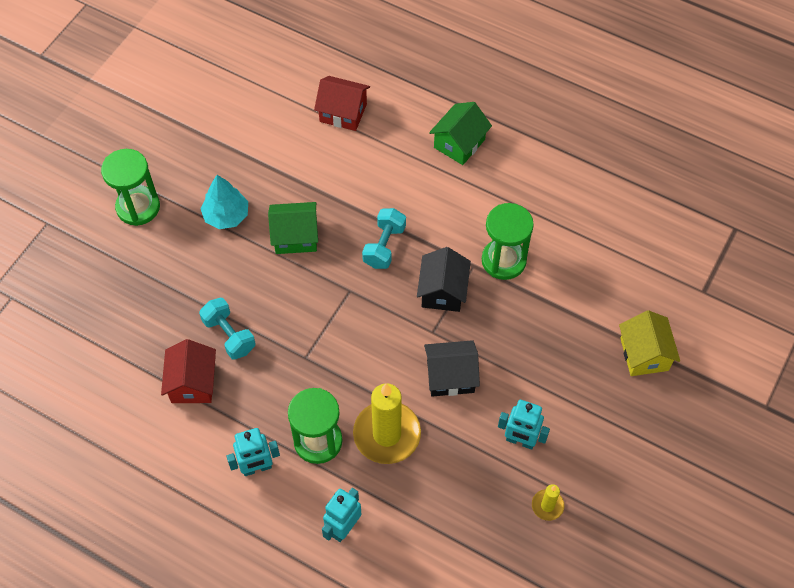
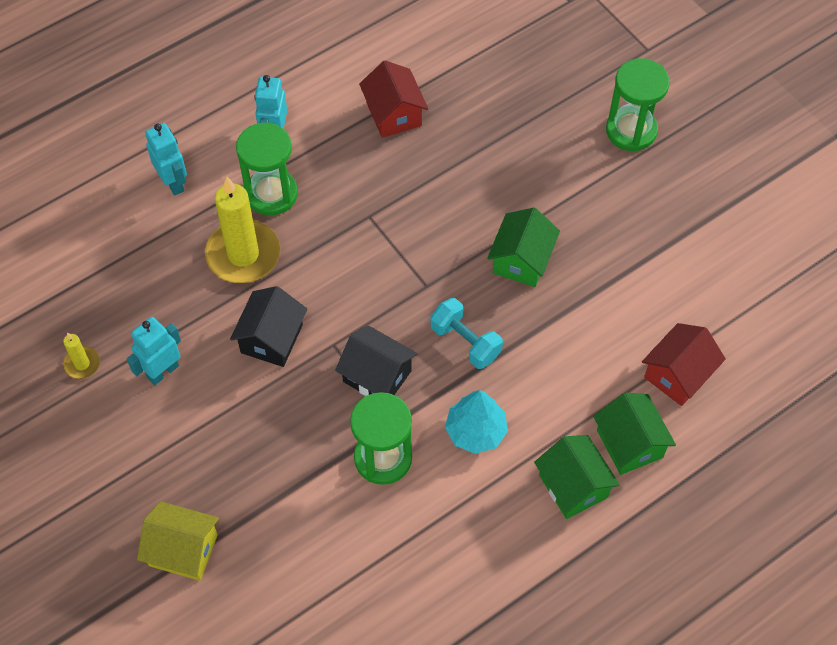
camera: 115 degrees right, 0 degrees up
red house [161,339,216,403] -> red house turned 45 degrees clockwise [359,60,428,138]
turquoise dumbbell [199,298,256,360] -> none
turquoise tree [201,175,248,229] -> turquoise tree moved to [445,390,508,454]
none -> green house [593,393,676,475]

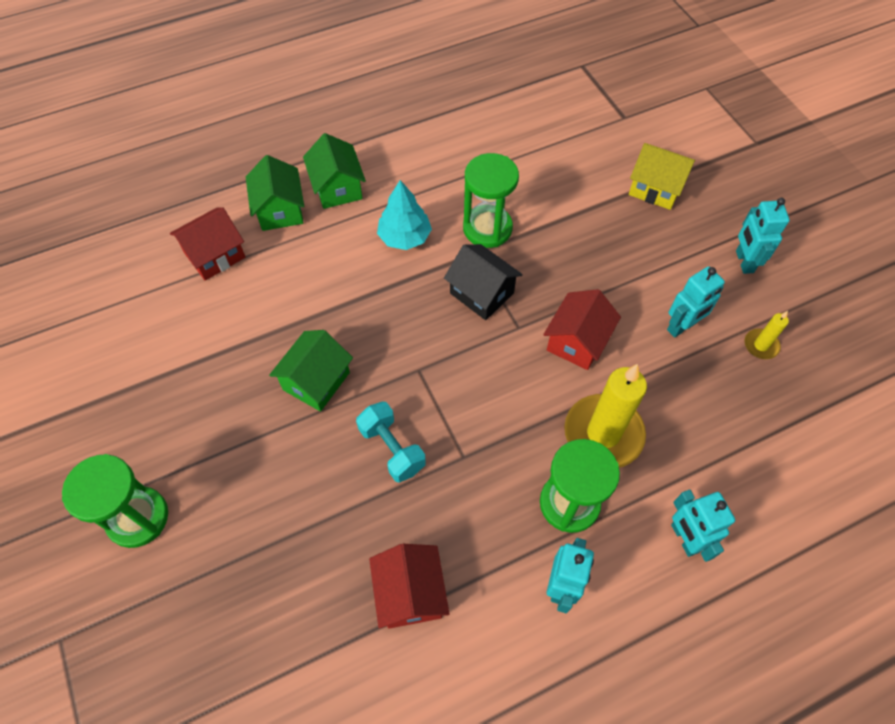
camera: 170 degrees left, 0 degrees up
black house [230,286,307,367] -> red house [543,289,621,370]
turquoise dumbbell [430,298,503,369] -> turquoise dumbbell moved to [356,401,426,483]
none -> turquoise robot [736,198,790,274]

